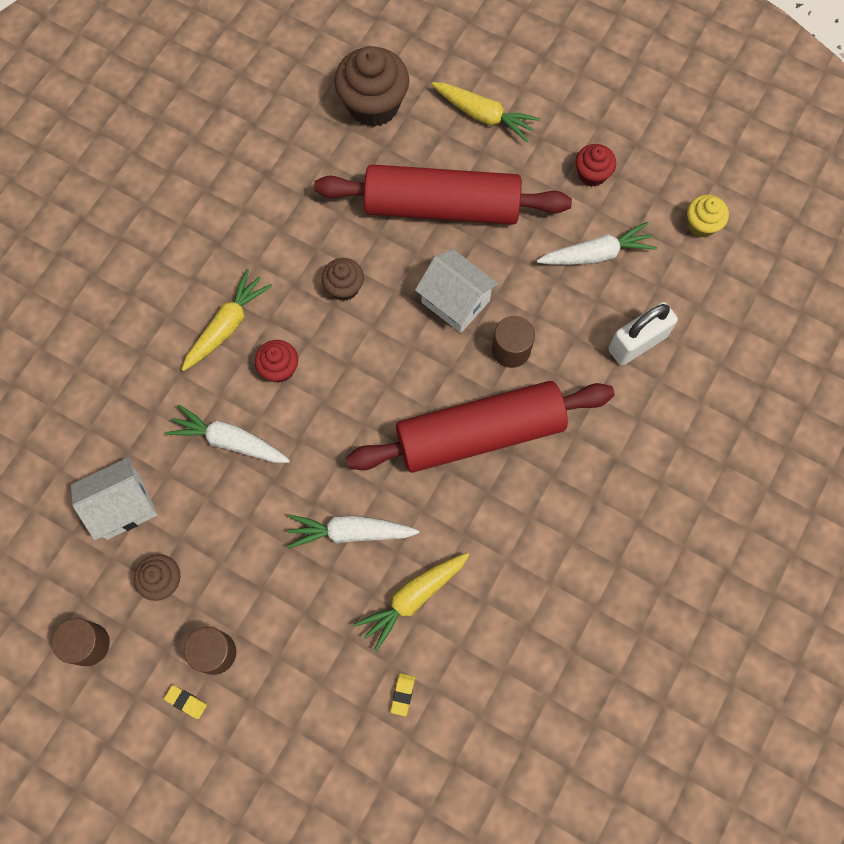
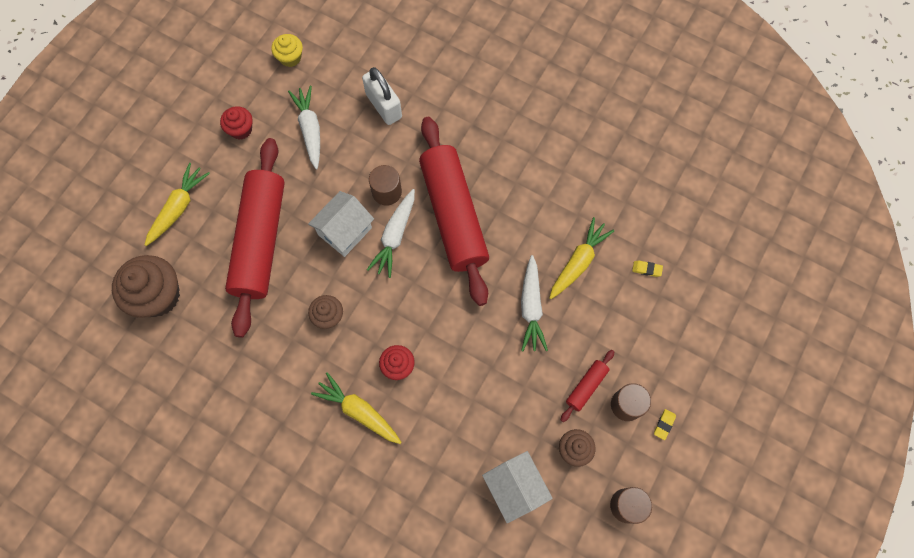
camera: 90 degrees left, 0 degrees up
white carrot [165,404,290,463] -> white carrot moved to [367,189,415,278]
yellow carrot [354,553,470,652] -> yellow carrot turned 105 degrees counterclockwise [549,217,615,299]
none -> red rolling pin [561,350,614,422]

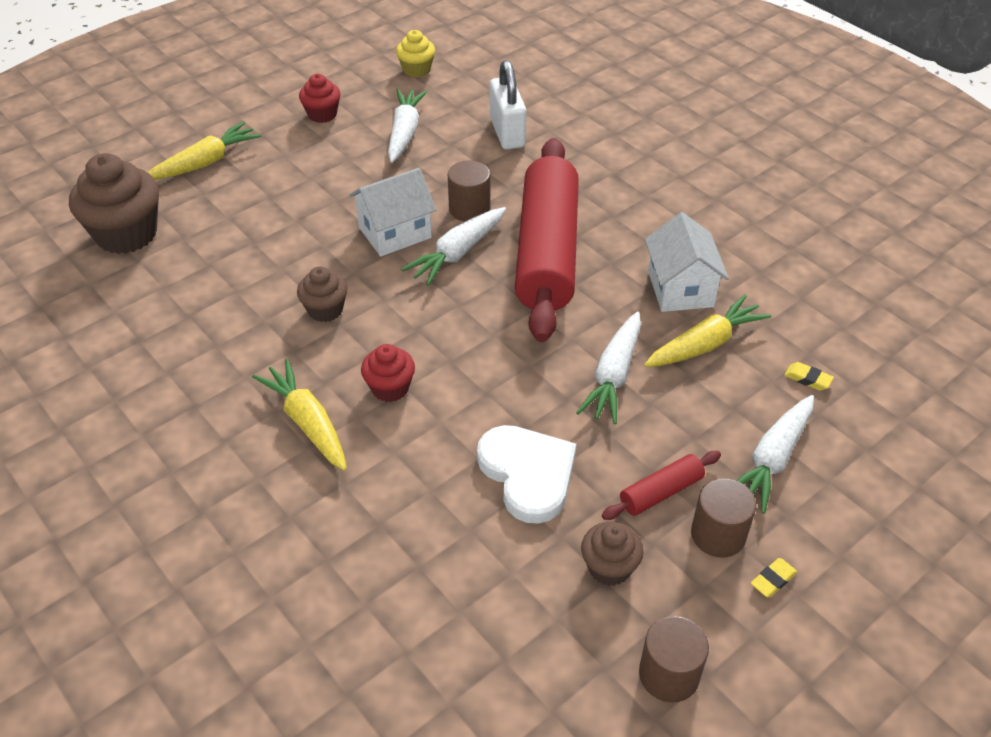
camera: 20 degrees right, 25 degrees down
red rolling pin [225,138,285,338] -> none
white house [482,451,553,523] -> white house moved to [645,212,729,312]
none -> white heart [477,425,576,524]
none -> white carrot [737,395,814,514]

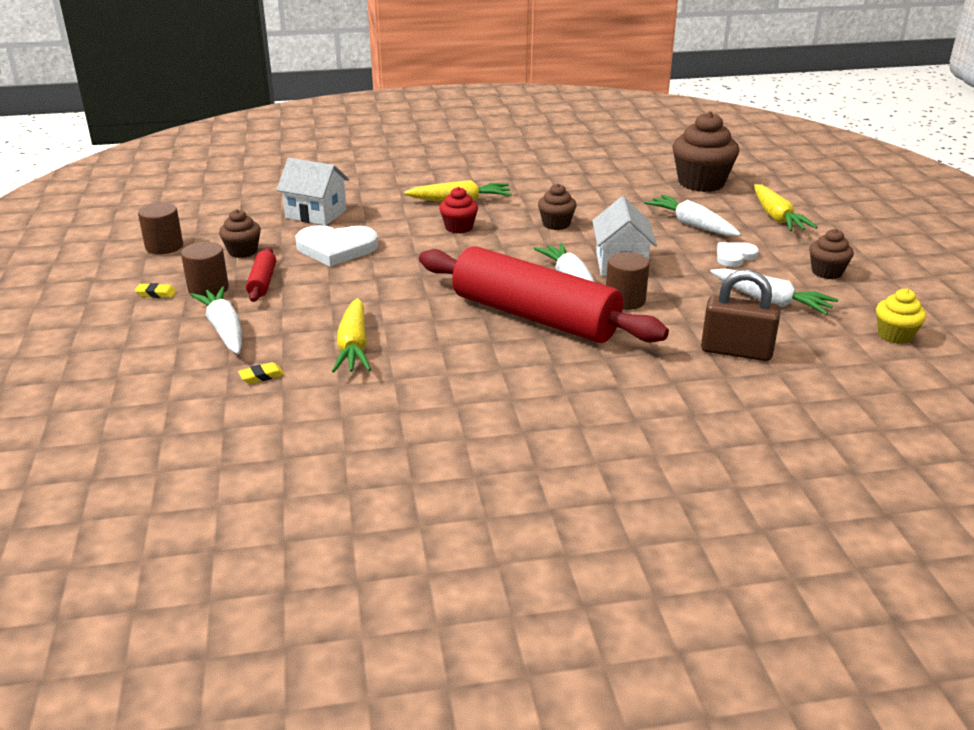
camera: 120 degrees right, 15 degrees down
red cupcake [299,74,341,123] -> brown cupcake [809,229,854,279]
white padlock [490,60,526,149] -> brown padlock [701,270,781,361]
white carrot [576,311,641,424] -> white carrot moved to [644,195,741,236]
white house [645,212,729,312] -> white house moved to [276,158,349,226]
yellow eraser [751,558,797,598] -> yellow eraser turned 75 degrees counterclockwise [135,283,176,298]
none -> white heart [717,242,759,267]

